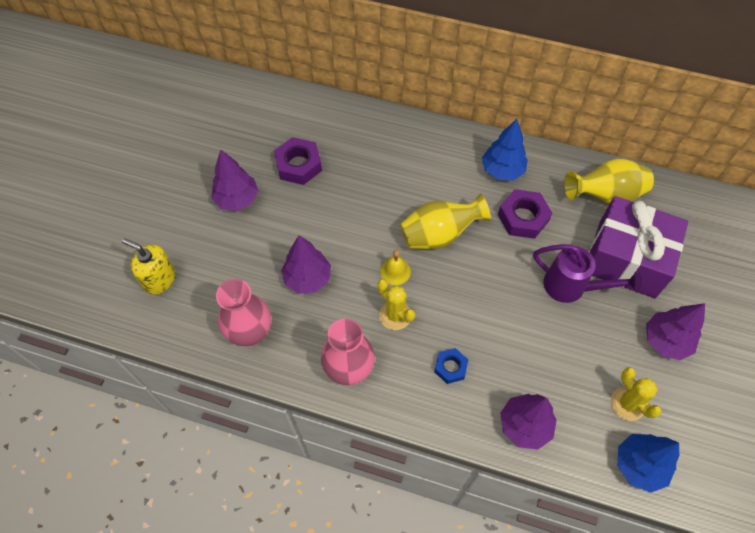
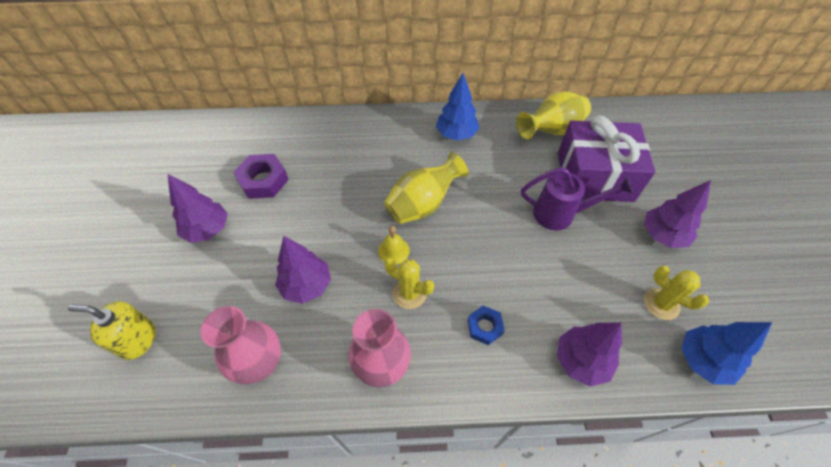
camera: 20 degrees left, 5 degrees down
purple nut [498,189,552,239] -> none

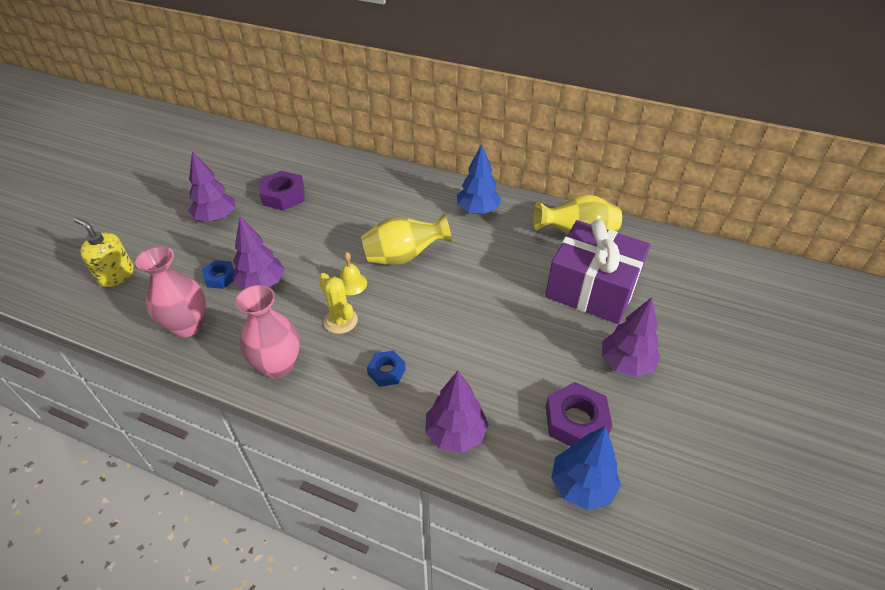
camera: 25 degrees right, 10 degrees down
purple watering can [521,167,634,230] -> none
yellow cactus [644,266,709,320] -> purple nut [546,382,612,446]
none -> blue nut [202,260,234,289]

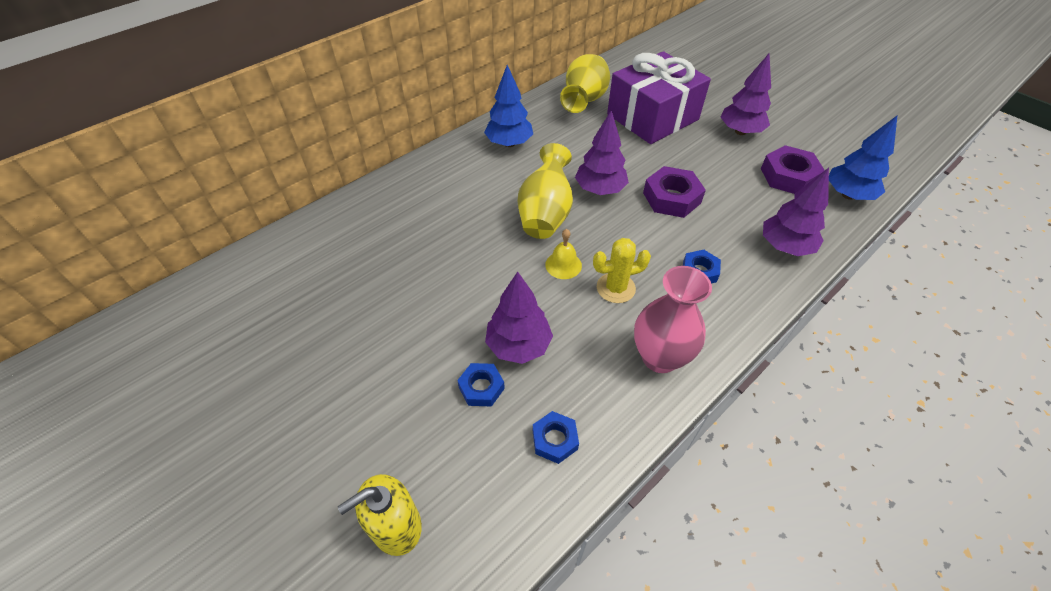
camera: 65 degrees left, 5 degrees up
pink vase [135,246,206,337] -> blue nut [533,411,579,464]
purple tree [189,151,235,222] -> purple tree moved to [575,110,629,195]
purple nut [259,171,304,211] -> purple nut moved to [643,166,706,218]

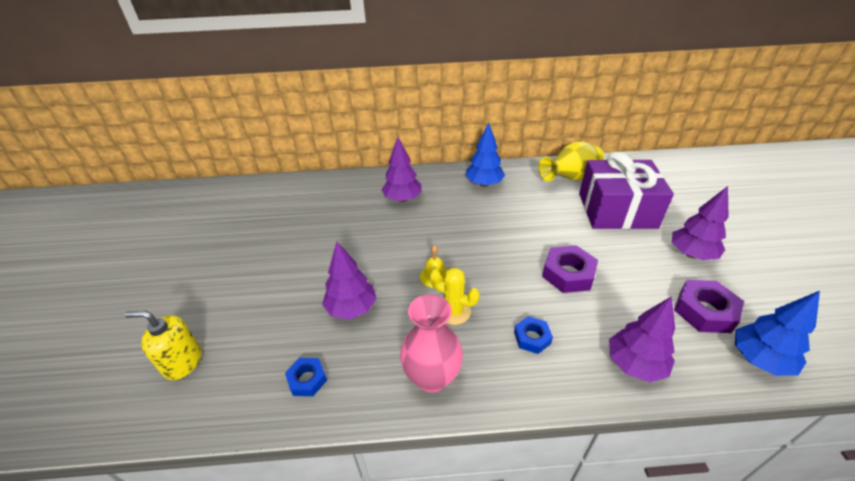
camera: 40 degrees right, 10 degrees down
blue nut [457,363,505,407] -> none
yellow vase [518,143,573,239] -> none
purple tree [575,110,629,195] -> purple tree moved to [382,137,422,202]

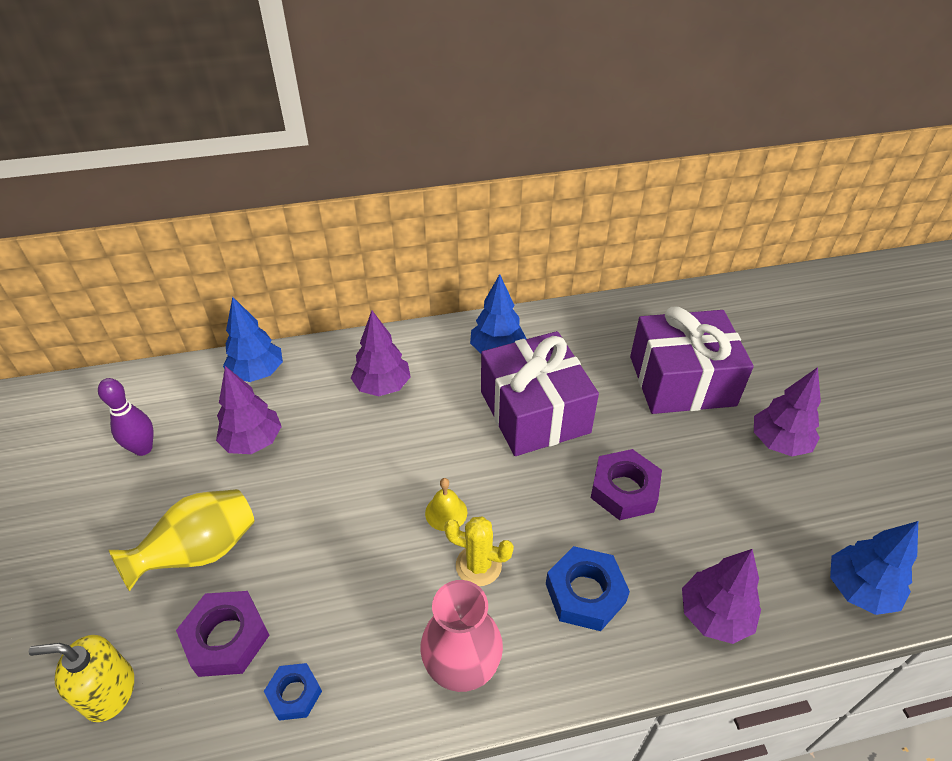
camera: 10 degrees left, 5 degrees up
purple tree [322,242,377,320] -> purple tree moved to [216,366,282,454]
blue nut [514,316,553,354] -> blue nut [546,546,630,631], size x1.65
yellow vase [538,142,604,182] -> yellow vase moved to [109,489,254,592]
purple nut [674,280,744,333] -> purple nut moved to [176,591,270,677]
none -> purple bowling pin [98,378,154,456]
none -> blue tree [223,297,283,382]
none -> purple gift [481,331,599,456]

